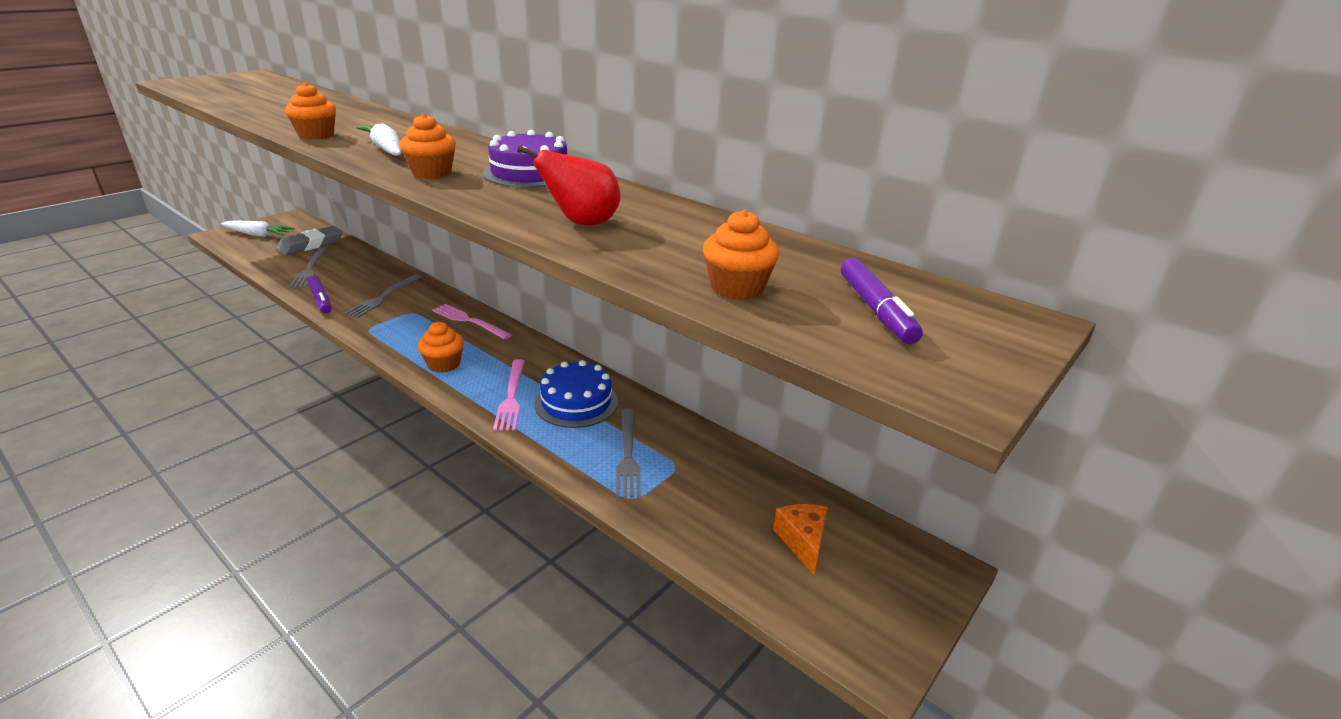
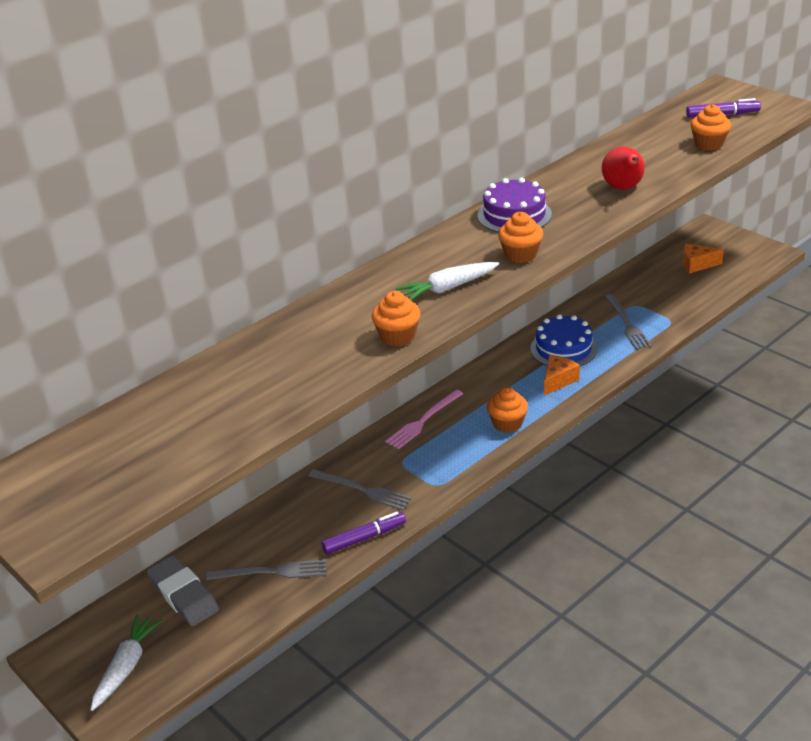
camera: 80 degrees left, 5 degrees up
pink fork [493,359,525,431] -> orange cheese [544,355,580,396]
grey fork [616,409,641,498] -> grey fork turned 75 degrees clockwise [605,294,651,349]

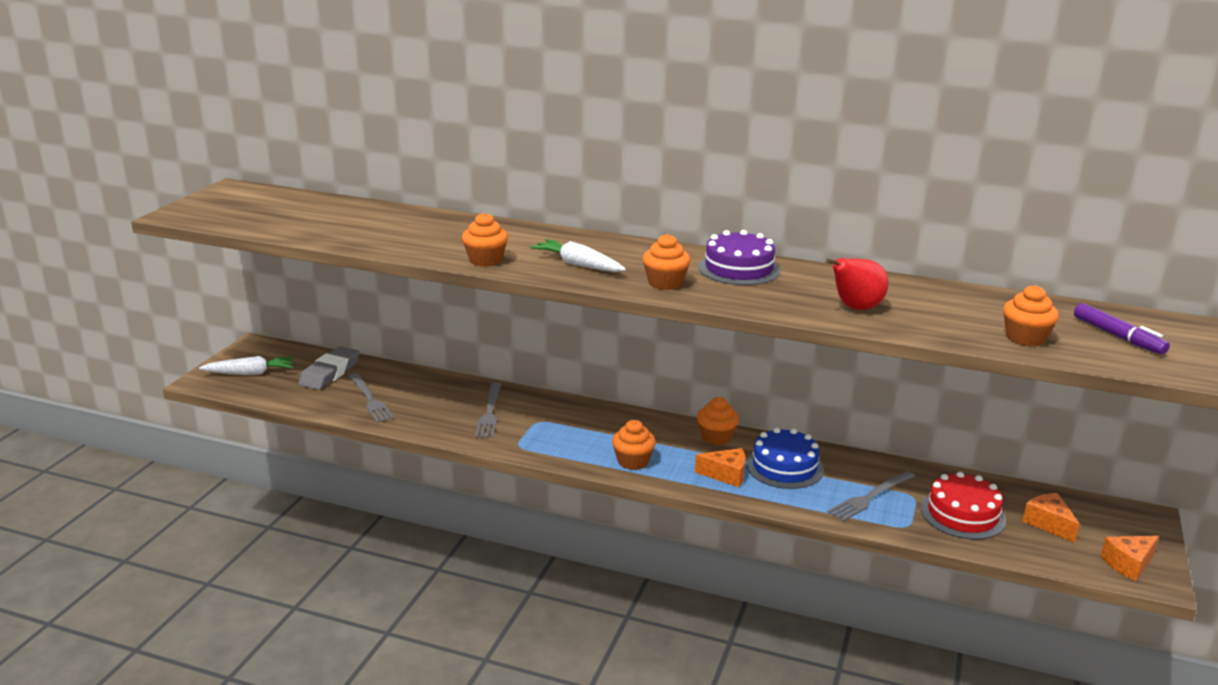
camera: 60 degrees right, 10 degrees down
purple marker [321,512,406,554] -> none
pink fork [385,389,463,449] -> none
none -> orange cupcake [697,397,739,445]
none -> red cake [921,472,1006,540]
none -> orange cheese [1100,536,1159,581]

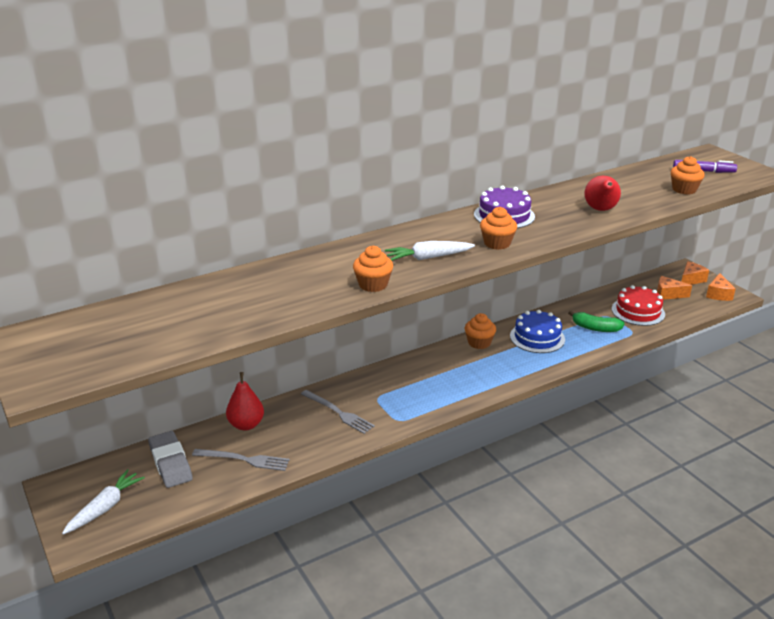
camera: 50 degrees left, 5 degrees up
orange cupcake [612,420,656,470] -> none
orange cheese [695,448,746,487] -> orange cheese moved to [681,261,709,285]
grey fork [827,471,915,521] -> green banana [568,311,625,332]
none -> red pear [226,372,264,430]

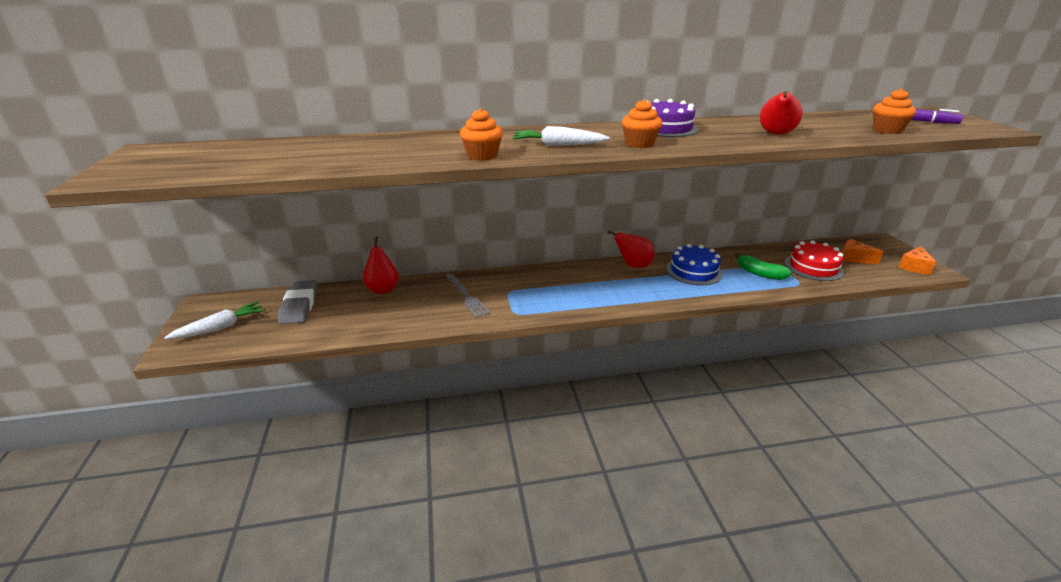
camera: 20 degrees right, 0 degrees up
grey fork [192,449,290,471] -> none
orange cupcake [465,313,496,349] -> red pear [607,230,655,268]
orange cheese [681,261,709,285] -> none

